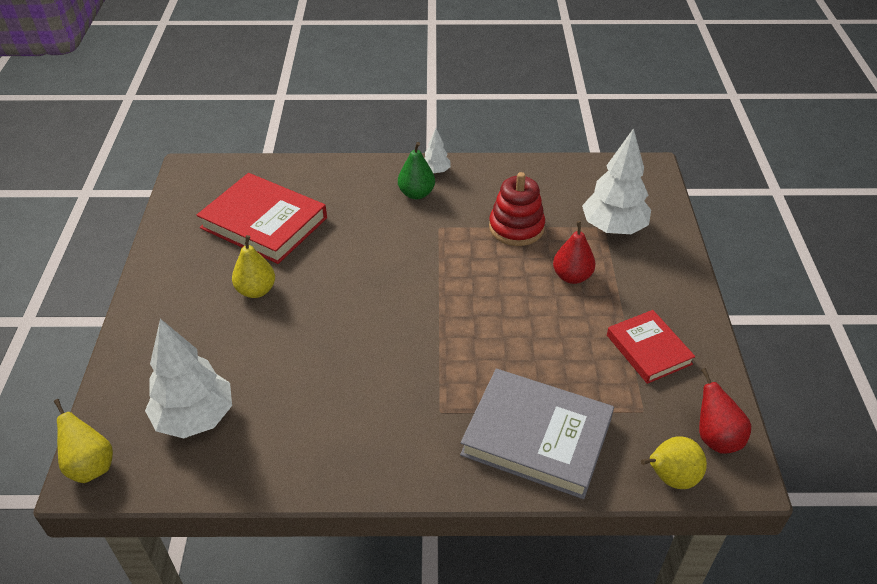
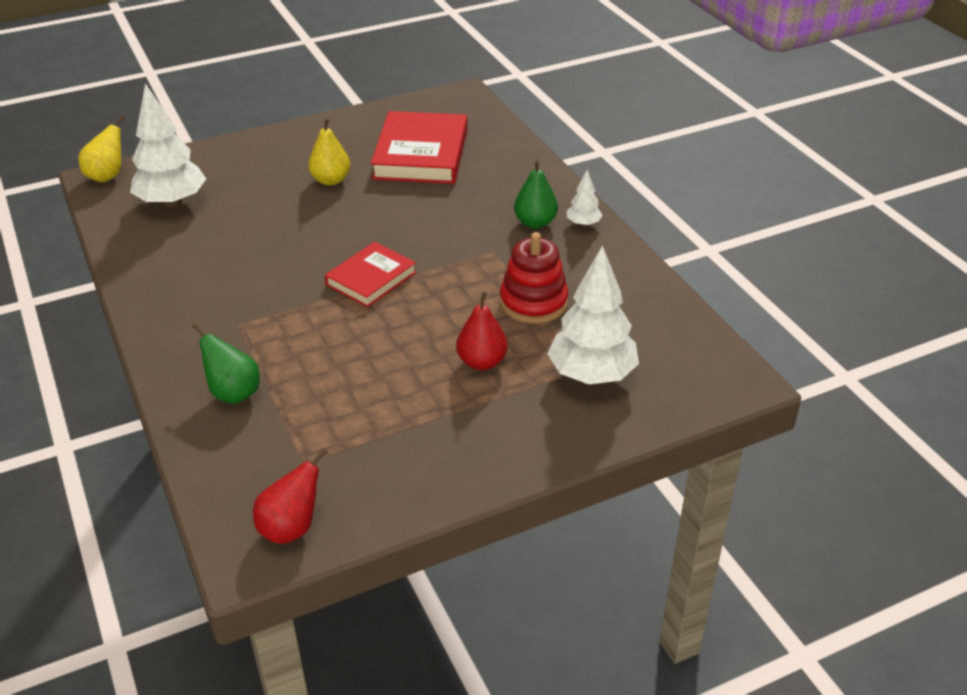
camera: 65 degrees right, 5 degrees down
grey book [460,369,614,499] -> green pear [192,323,260,404]
red book [607,310,696,384] -> red book moved to [325,242,416,307]
yellow pear [641,437,707,489] -> none

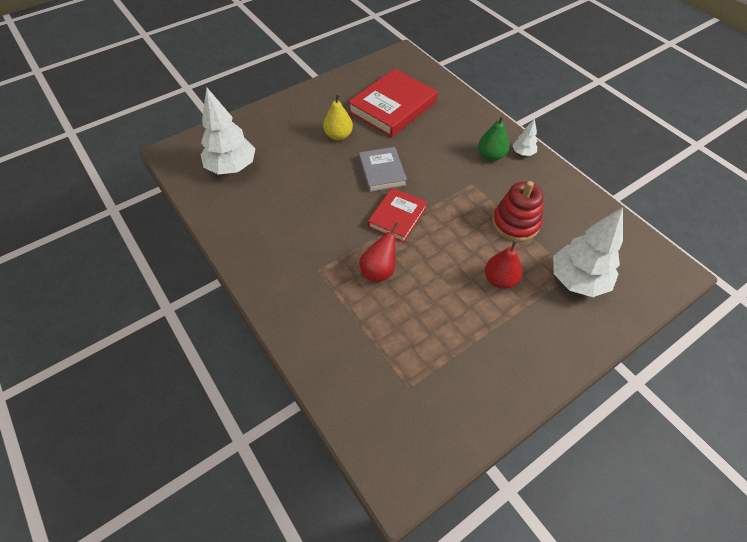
camera: 10 degrees left, 15 degrees up
yellow pear [78,115,125,183] -> none
green pear [192,323,260,404] -> none
red pear [253,448,328,544] -> red pear moved to [359,223,399,283]
red book [371,111,468,184] -> red book turned 45 degrees clockwise [348,69,438,137]
none -> grey book [359,147,407,192]

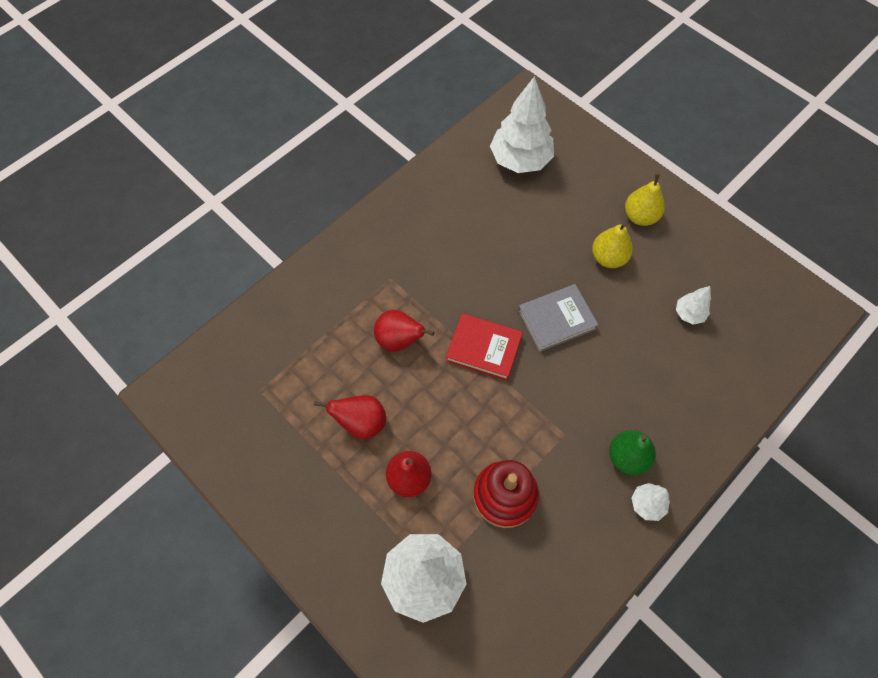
camera: 80 degrees right, 10 degrees up
red book [348,69,438,137] -> white tree [676,286,711,325]
none -> red pear [314,395,386,439]
none -> yellow pear [625,173,665,226]

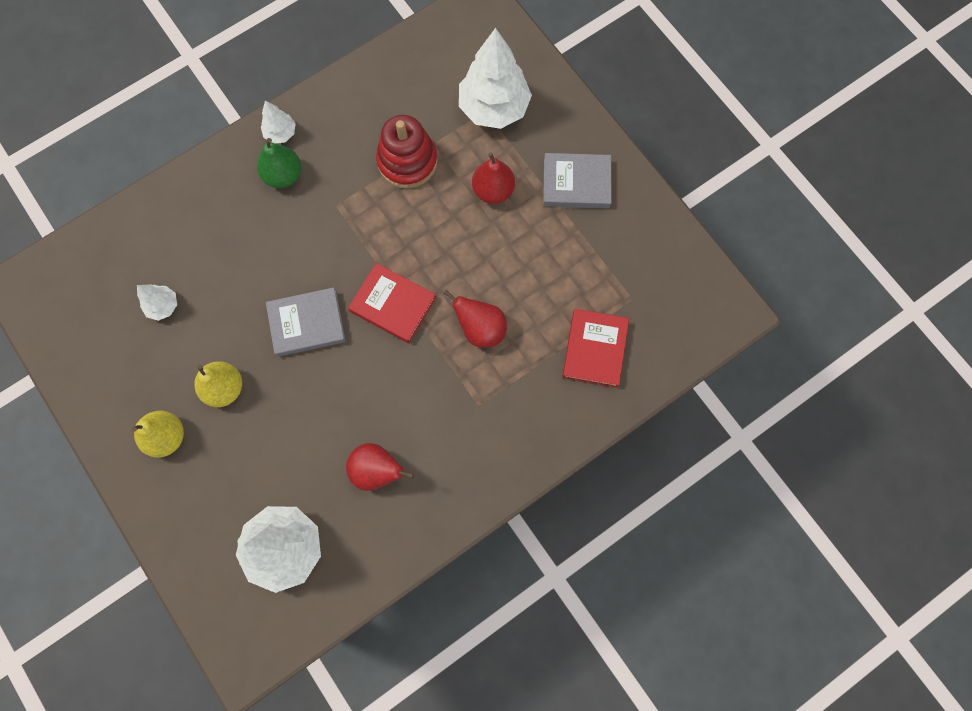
camera: 170 degrees left, 10 degrees up
red pear [314,395,386,439] -> red pear moved to [346,443,414,491]
none -> grey book [543,153,611,208]
none -> red book [562,309,629,388]

